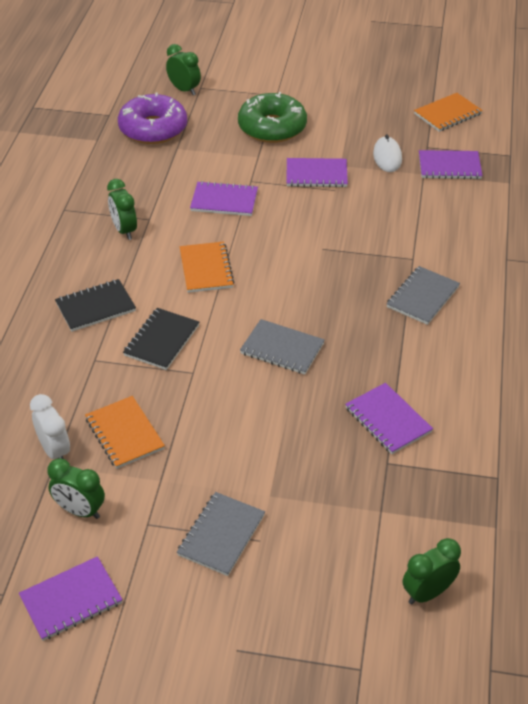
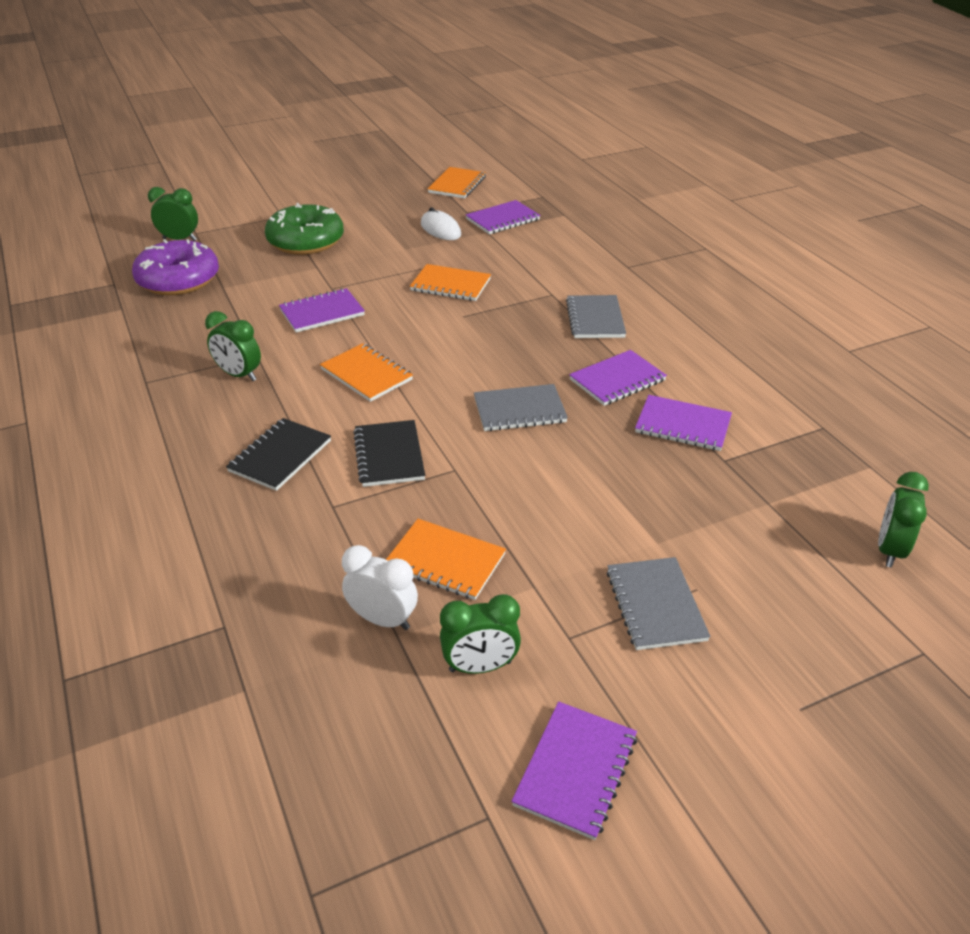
camera: 35 degrees left, 5 degrees down
purple notebook [286,158,348,187] -> purple notebook moved to [569,350,667,406]
none -> orange notebook [410,264,491,301]

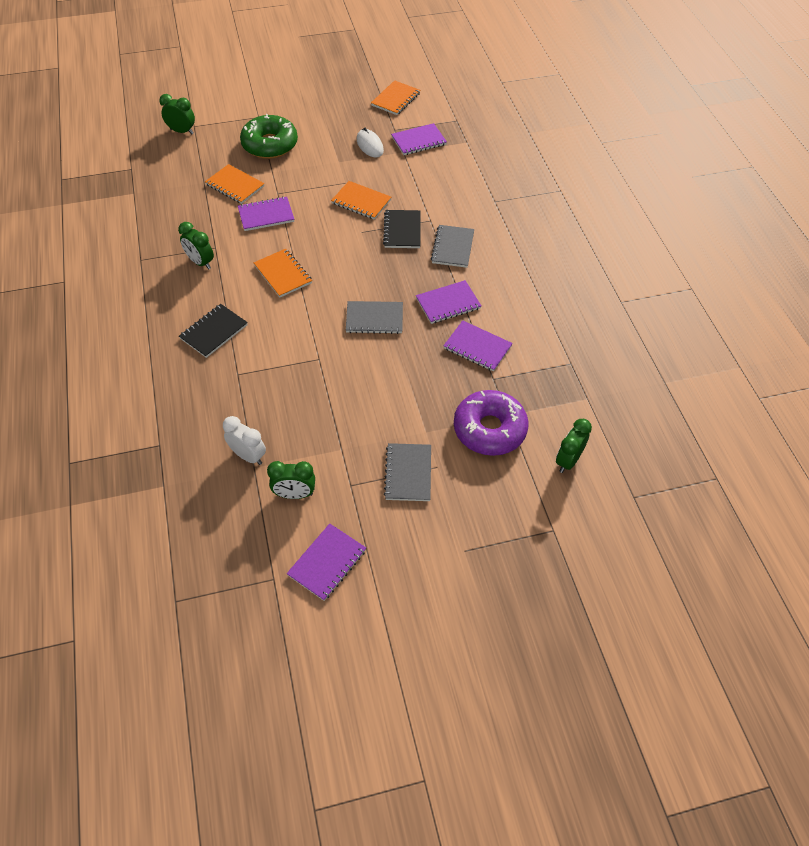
camera: 10 degrees right, 15 degrees up
purple donut [132,239,219,295] -> purple donut moved to [454,390,529,456]
black notebook [353,420,425,487] -> black notebook moved to [383,210,421,248]
orange notebook [386,519,506,600] -> orange notebook moved to [205,164,265,204]

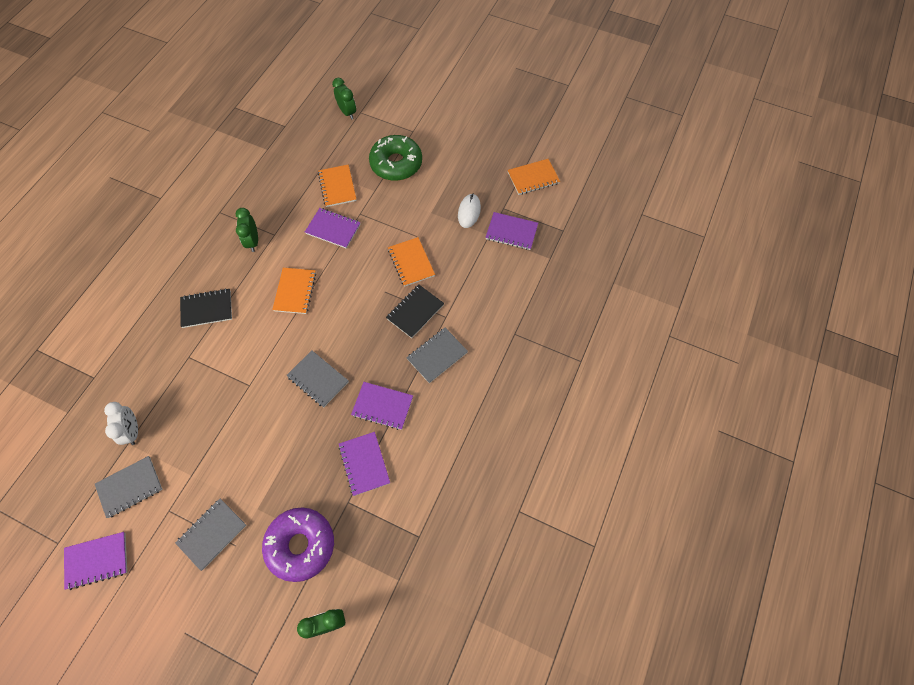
camera: 40 degrees right, 10 degrees up
green clock [267,461,315,499] -> grey notebook [95,456,162,518]

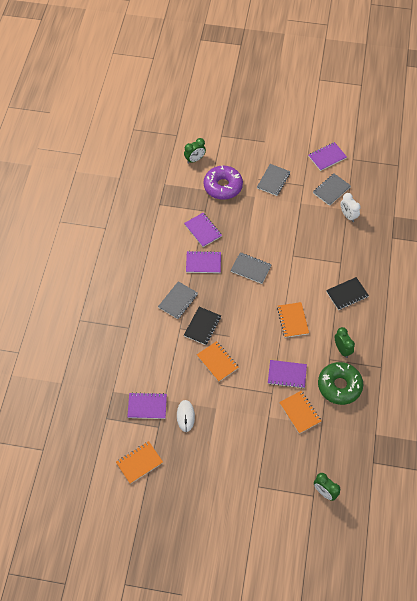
camera: 165 degrees right, 5 degrees down
green donut [369,135,422,181] -> green donut moved to [318,362,363,405]

